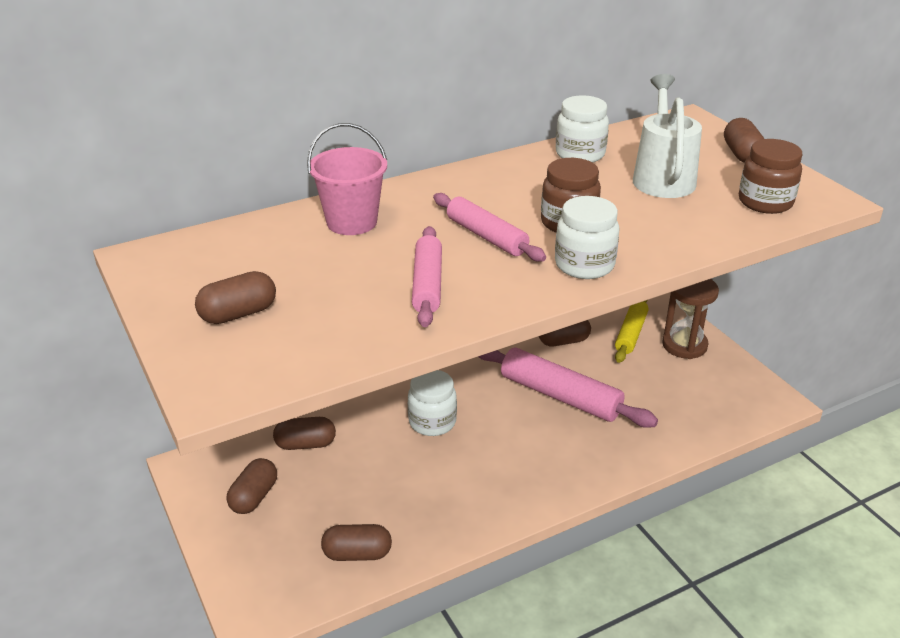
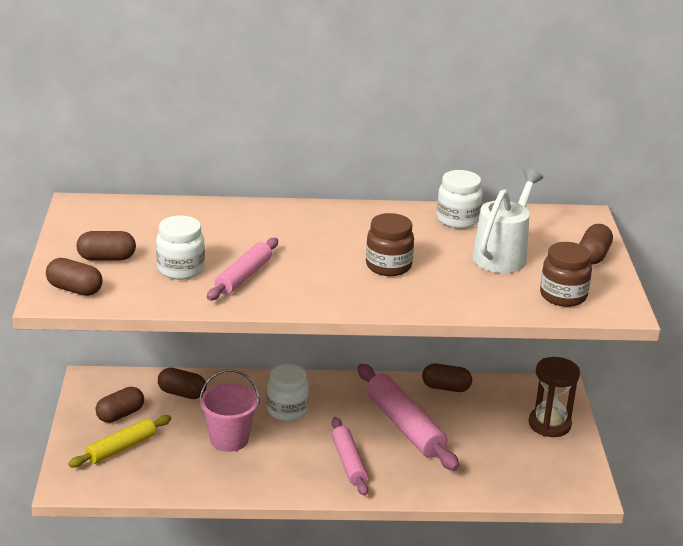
camera: 25 degrees right, 5 degrees down
pink bucket [307,123,387,235] -> pink bucket moved to [199,369,260,452]
brown capsule [321,524,392,561] -> brown capsule moved to [46,258,103,296]
pink rolling pin [433,193,546,262] -> pink rolling pin moved to [332,417,368,496]
white jar [555,196,619,279] -> white jar moved to [156,215,205,280]
yellow rolling pin [615,300,648,363] -> yellow rolling pin moved to [68,415,171,468]

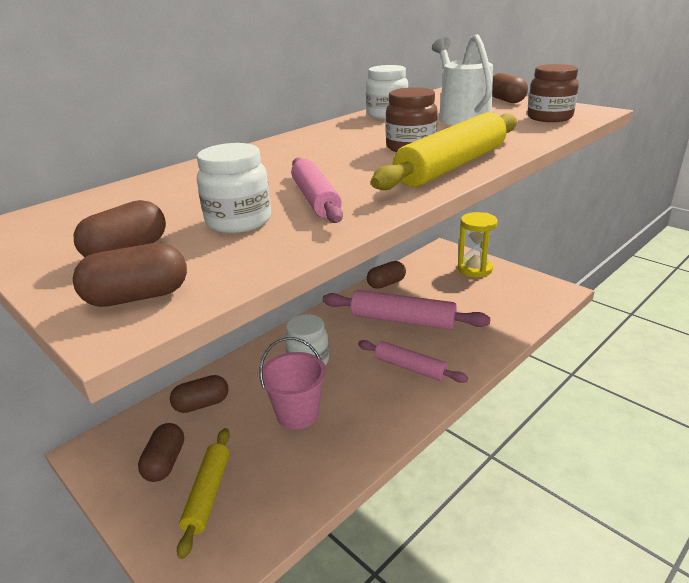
camera: 40 degrees left, 0 degrees up
brown hourglass [529,357,580,437] -> yellow hourglass [458,212,498,277]
none -> yellow rolling pin [371,112,517,190]

